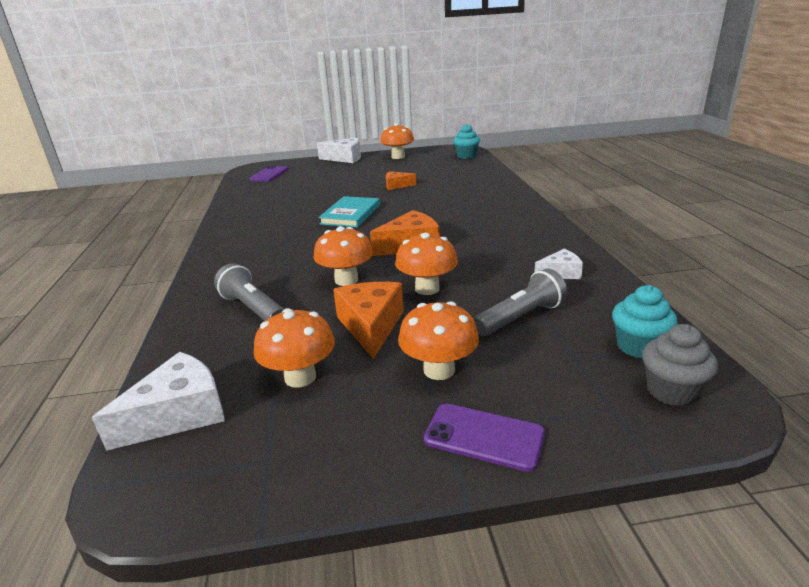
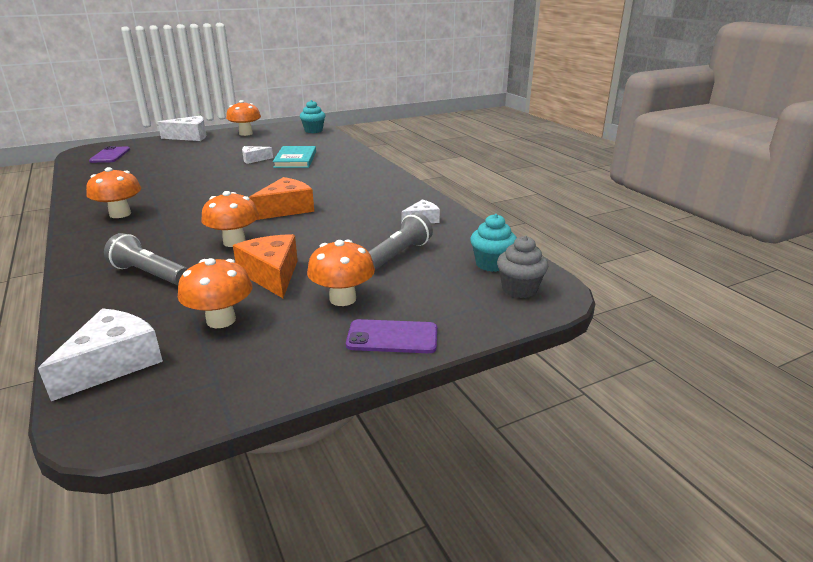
camera: 20 degrees left, 0 degrees up
turquoise book [319,196,380,227] -> turquoise book moved to [273,146,316,168]
orange cheese [386,171,416,190] -> white cheese [242,146,273,164]
orange mushroom [395,233,458,295] -> orange mushroom moved to [86,167,141,218]

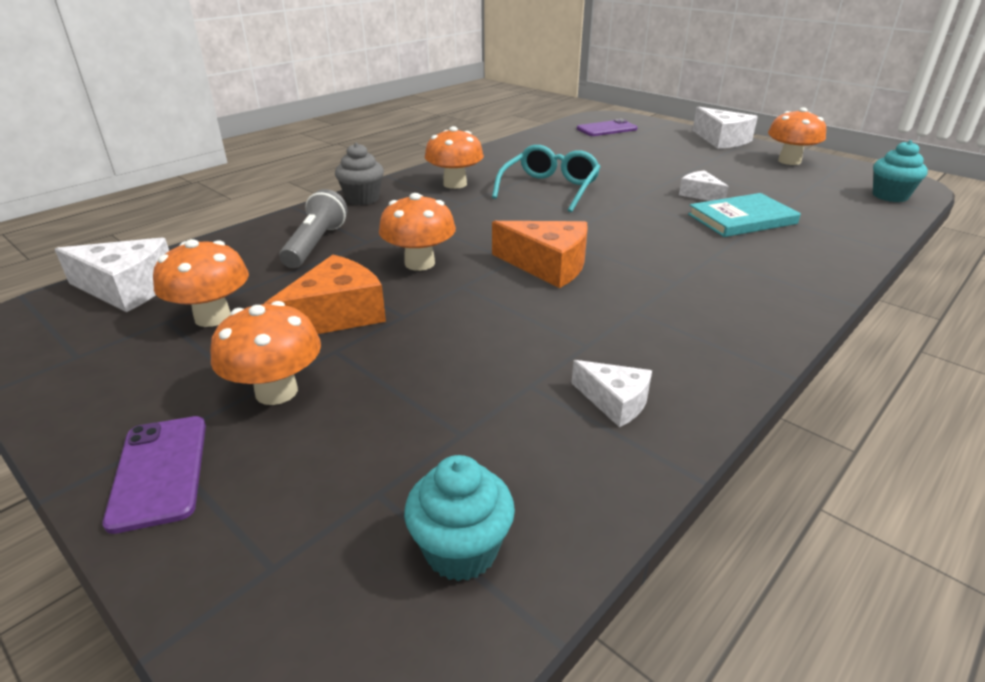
camera: 70 degrees right, 5 degrees up
grey flashlight [369,213,433,270] -> none
grey cupcake [497,236,548,298] -> grey cupcake moved to [335,143,384,205]
none -> turquoise glasses [492,145,600,213]

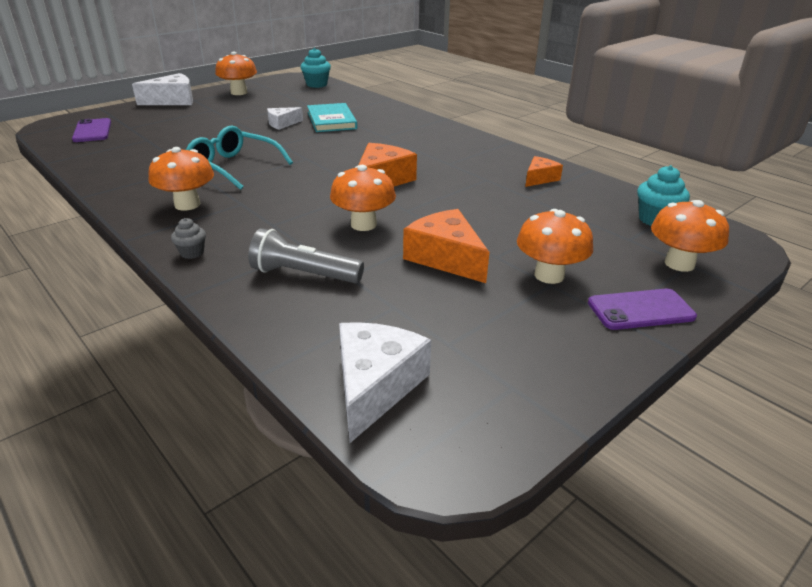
camera: 85 degrees left, 0 degrees up
orange mushroom [153,239,249,327] -> orange mushroom moved to [651,200,729,272]
grey cupcake [335,143,384,205] -> grey cupcake [171,218,206,259], size x0.61
white cheese [572,360,652,427] -> orange cheese [525,156,563,187]

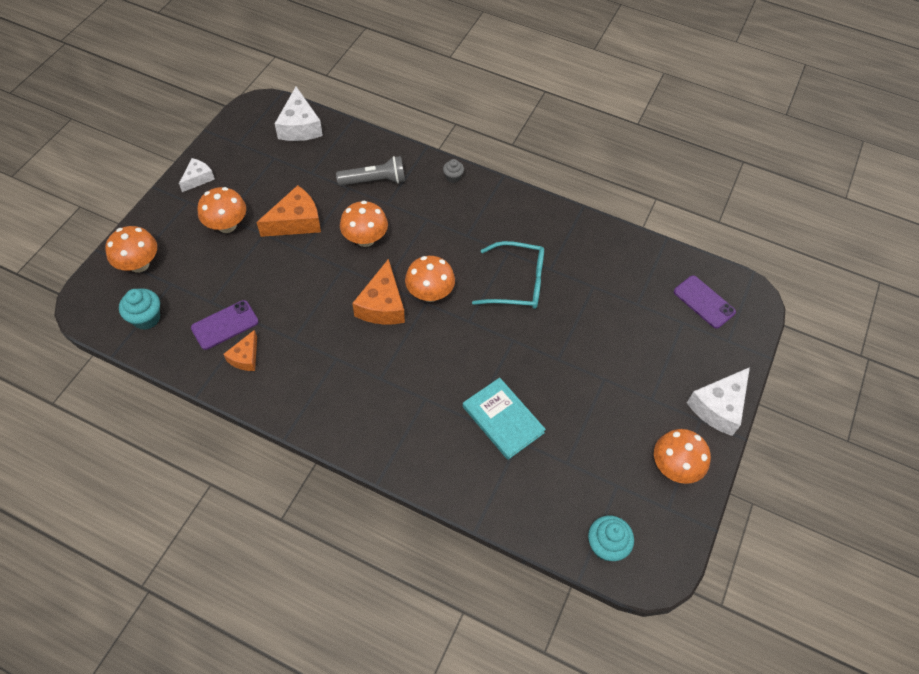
camera: 155 degrees right, 25 degrees up
orange mushroom [148,147,214,211] -> orange mushroom moved to [405,256,455,302]
white cheese [267,107,303,130] -> white cheese moved to [179,158,215,192]
orange cheese [403,209,490,283] -> orange cheese turned 60 degrees counterclockwise [256,185,321,237]
purple phone [588,288,697,330] -> purple phone moved to [191,300,259,350]

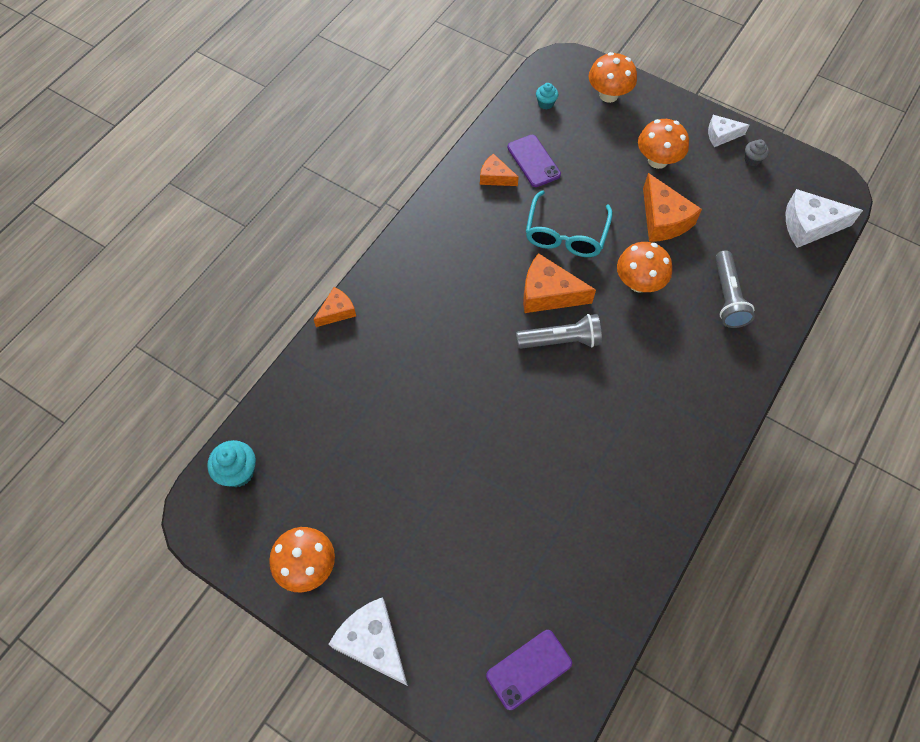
camera: 100 degrees right, 5 degrees up
turquoise cupcake [119,288,160,330] -> turquoise cupcake [536,83,558,110], size x0.61
white cheese [179,158,215,192] -> white cheese turned 135 degrees clockwise [708,115,749,147]
orange mushroom [405,256,455,302] -> grey flashlight [516,314,602,349]
grey cupcake [443,159,464,183] -> grey cupcake moved to [744,139,769,166]
turquoise book [463,378,546,460] -> none
turquoise glasses [472,241,544,309] -> turquoise glasses moved to [526,190,613,257]
none -> orange cheese [313,287,356,327]

